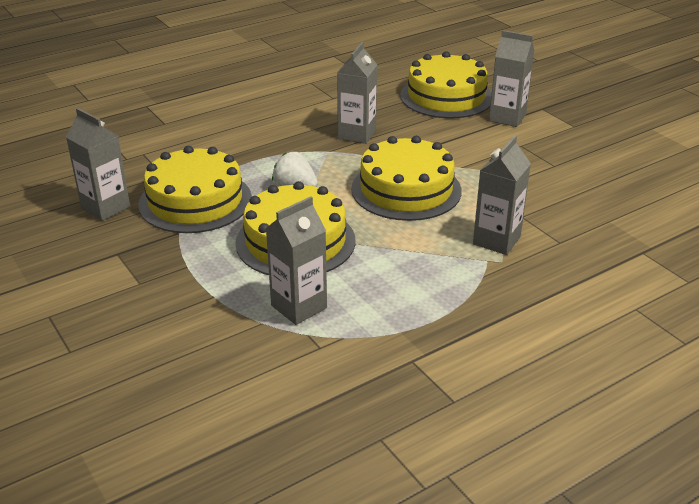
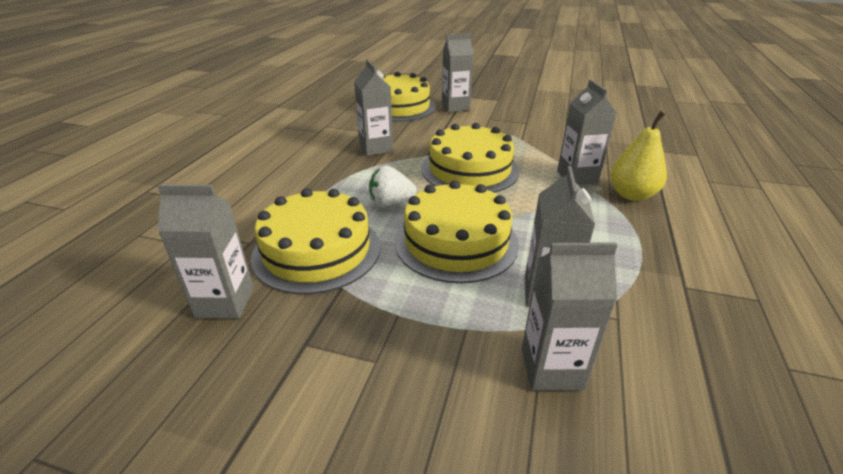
camera: 40 degrees left, 0 degrees up
none -> grey carton [522,242,617,391]
none -> yellow pear [610,111,667,201]

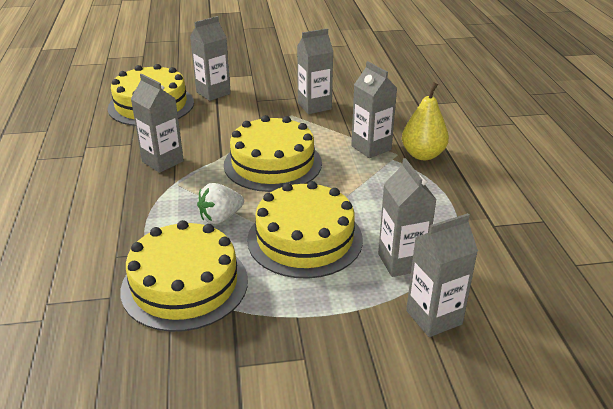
camera: 25 degrees left, 0 degrees up
grey carton [157,184,254,319] -> grey carton moved to [297,28,333,114]

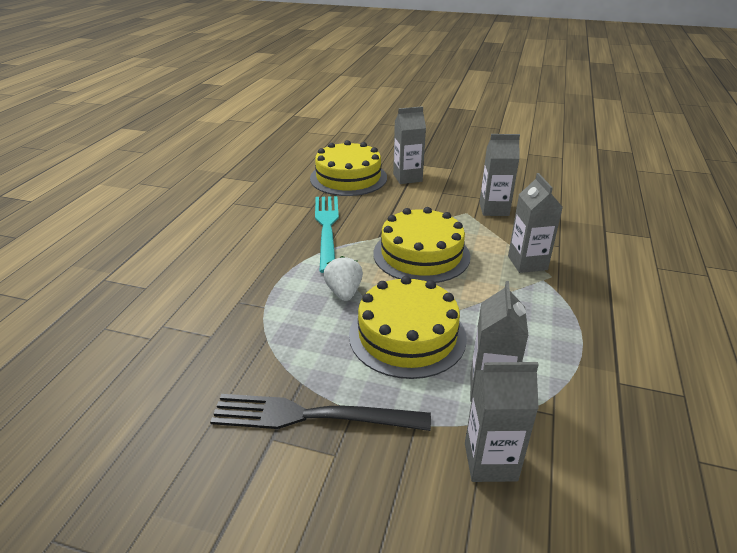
camera: 25 degrees right, 0 degrees up
yellow cake [120,220,248,332] -> none
grey carton [131,74,184,173] -> turquoise fork [315,196,339,273]
white strawberry [197,183,244,224] -> white strawberry turned 90 degrees clockwise [323,256,363,301]
yellow pear [402,82,449,160] -> none
none -> black fork [210,394,431,431]

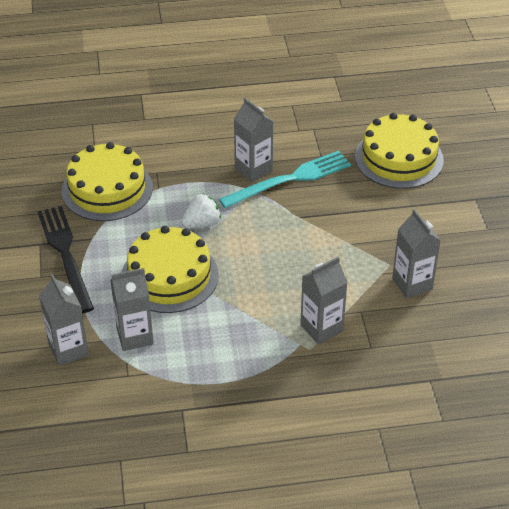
camera: 65 degrees right, 10 degrees up
yellow cake [373,207,470,283] -> yellow cake moved to [62,142,153,221]
grey carton [393,106,426,184] -> grey carton moved to [234,98,274,182]

